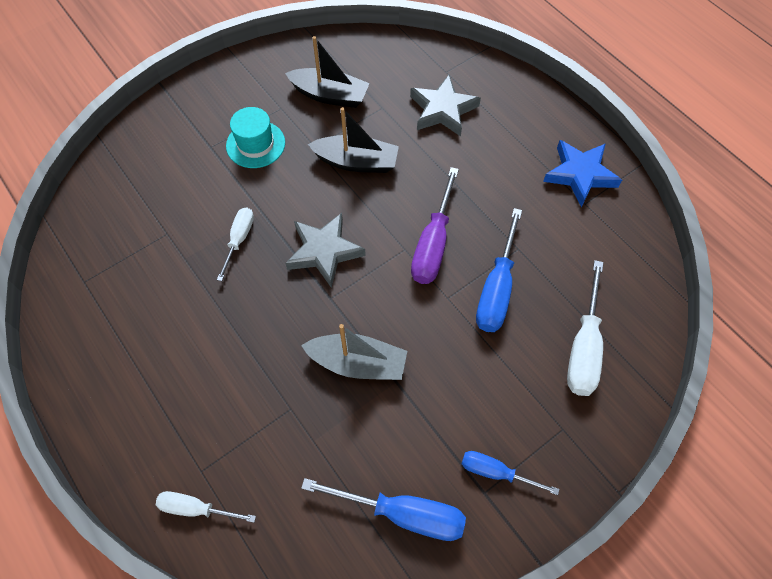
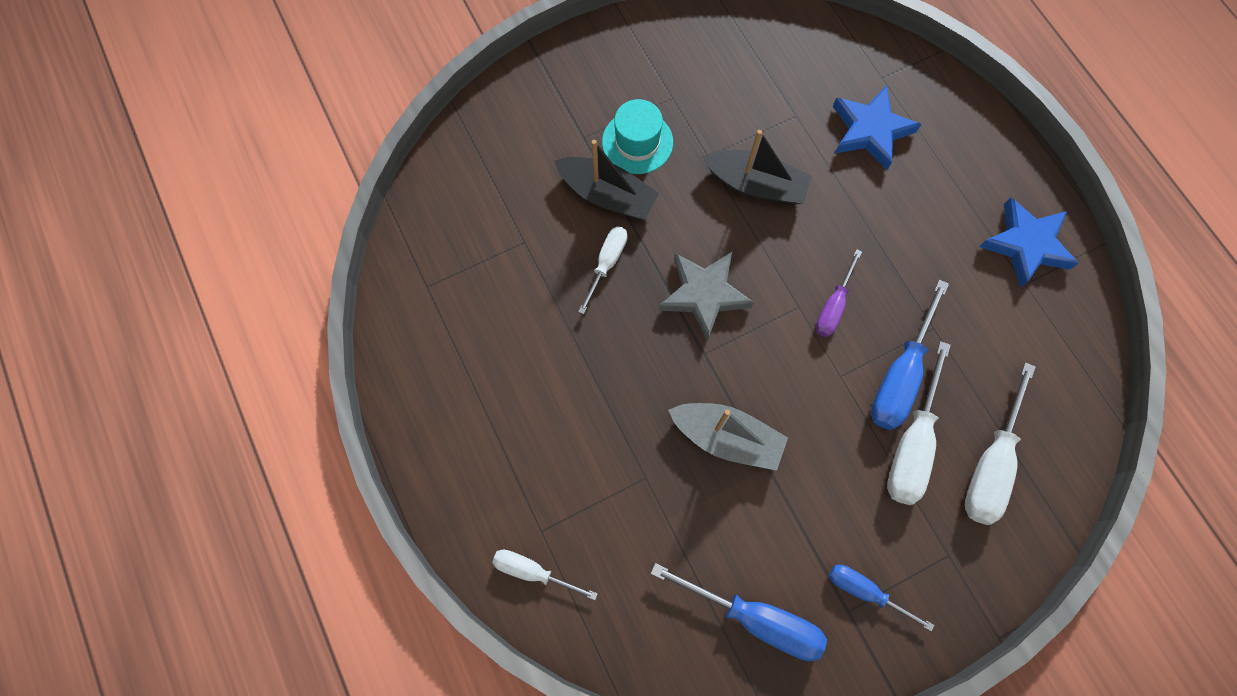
camera: 10 degrees right, 10 degrees up
black boat [285,36,370,108] -> black boat moved to [554,140,659,220]
grey star [410,75,481,137] -> blue star [833,86,922,170]
purple screwdriver [411,167,459,284] -> purple screwdriver [816,249,862,337], size x0.61
none -> white screwdriver [887,341,951,505]

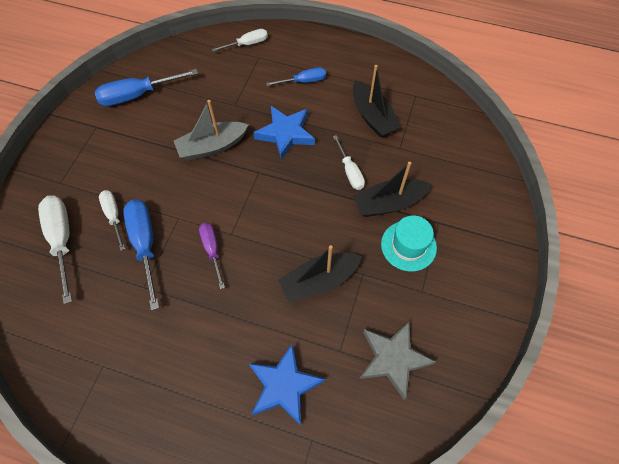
camera: 135 degrees right, 10 degrees down
grey star [659,252,754,341] -> grey star moved to [360,321,436,400]
blue screwdriver [829,565,934,632] -> blue screwdriver moved to [266,67,326,86]
white screwdriver [887,341,951,505] -> white screwdriver [99,190,125,251], size x0.61
blue star [979,197,1079,288] -> blue star moved to [254,106,315,160]
none -> black boat [353,65,401,137]

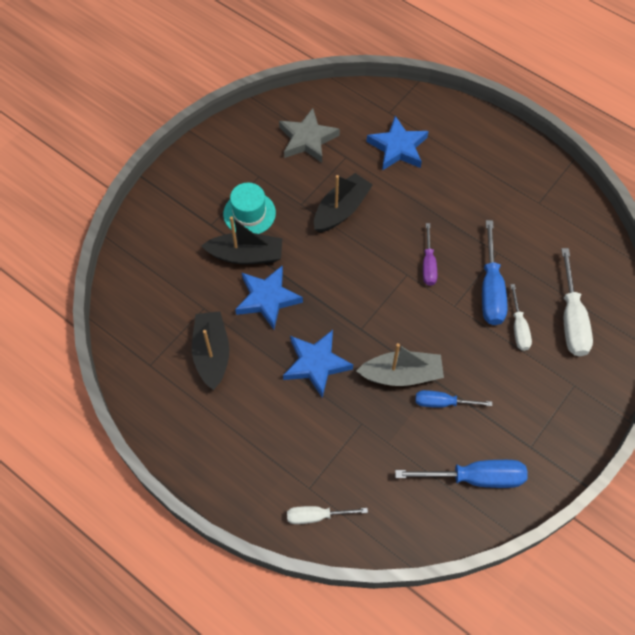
camera: 160 degrees left, 0 degrees up
blue screwdriver [266,67,326,86] -> blue screwdriver moved to [415,390,492,408]
black boat [278,245,362,302] -> black boat turned 45 degrees counterclockwise [314,173,373,233]
white screwdriver [333,135,365,190] -> blue star [235,265,303,330]

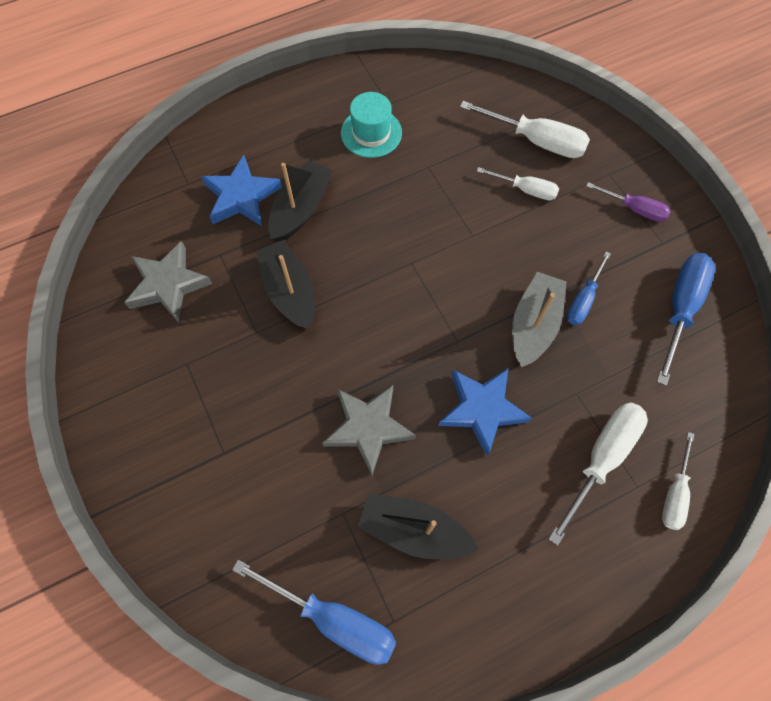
camera: 65 degrees left, 5 degrees up
black boat [201,216,282,264] -> black boat moved to [268,160,333,242]
turquoise hat [223,183,276,234] -> turquoise hat moved to [341,92,402,158]
blue star [235,265,303,330] -> grey star [322,385,416,475]
purple screwdriver [423,223,437,286] -> purple screwdriver moved to [586,182,670,222]
blue screwdriver [482,220,507,325] -> blue screwdriver moved to [232,560,396,665]
none -> white screwdriver [548,402,648,546]

